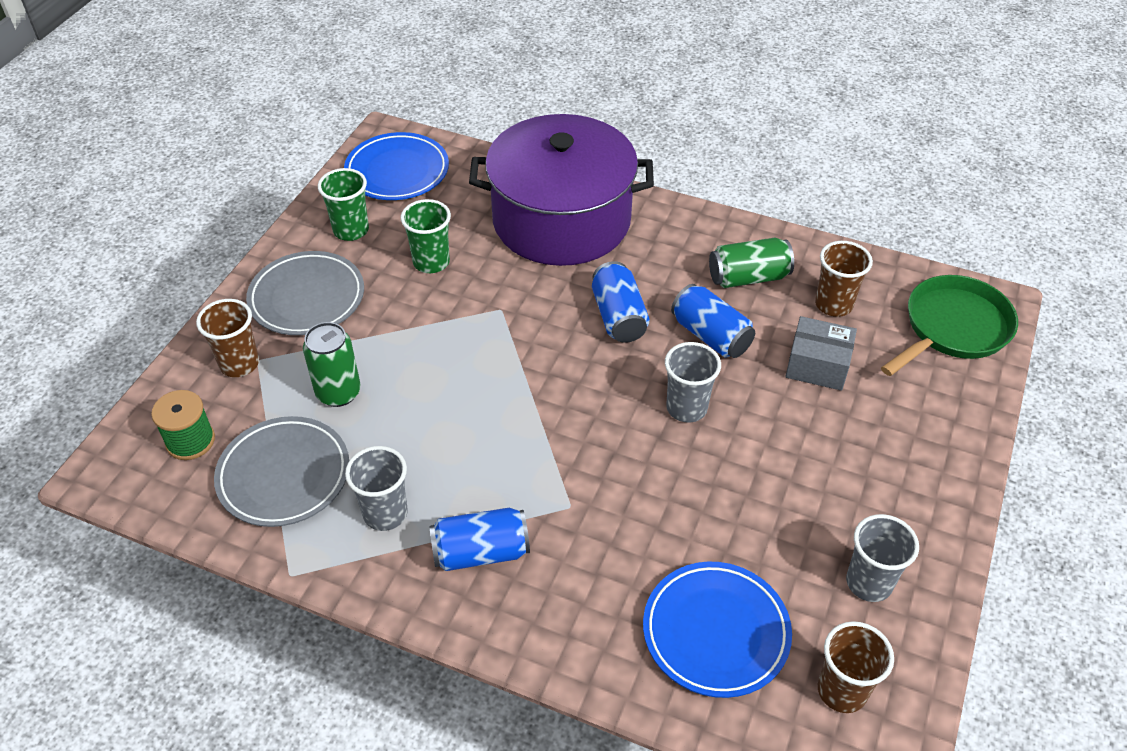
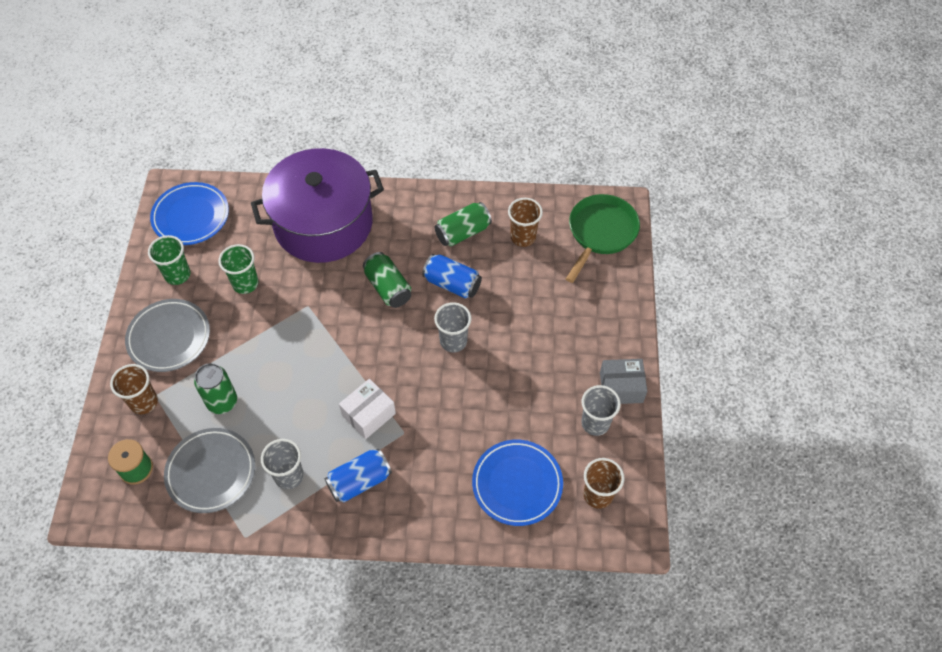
camera: 20 degrees left, 10 degrees up
blue can [592,261,650,343] -> green can [363,252,411,308]
grey box [785,316,857,391] -> grey box moved to [600,359,647,404]
none -> white box [339,379,396,439]

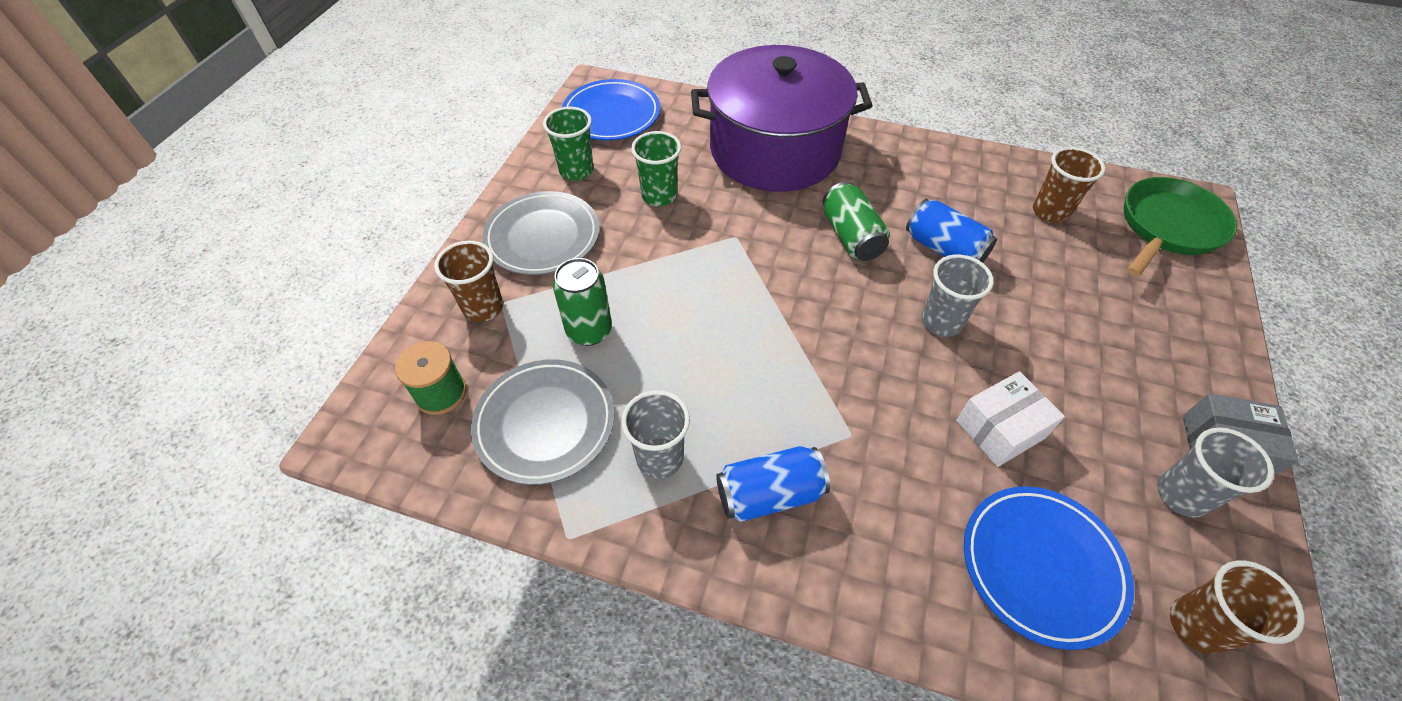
camera: 15 degrees right, 5 degrees down
white box [339,379,396,439] -> white box moved to [956,371,1065,467]
green can [435,202,492,247] -> none

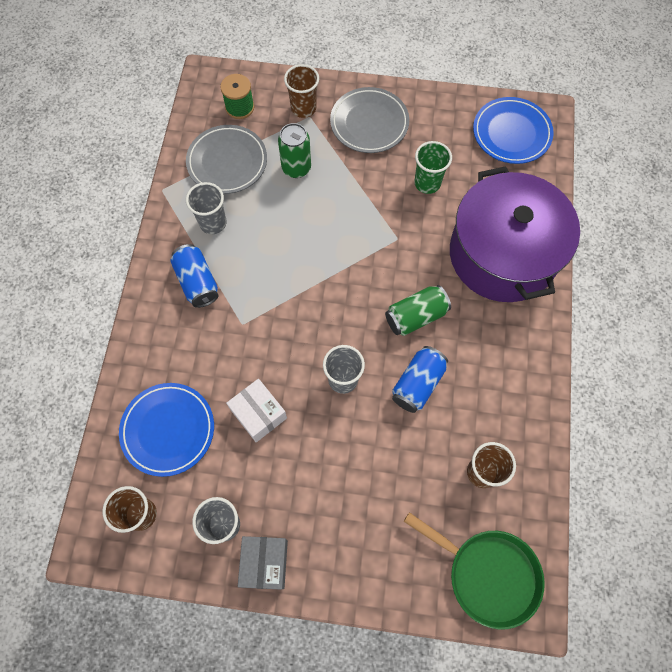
camera: 80 degrees right, 15 degrees up
green cup [543,107,594,181] -> none

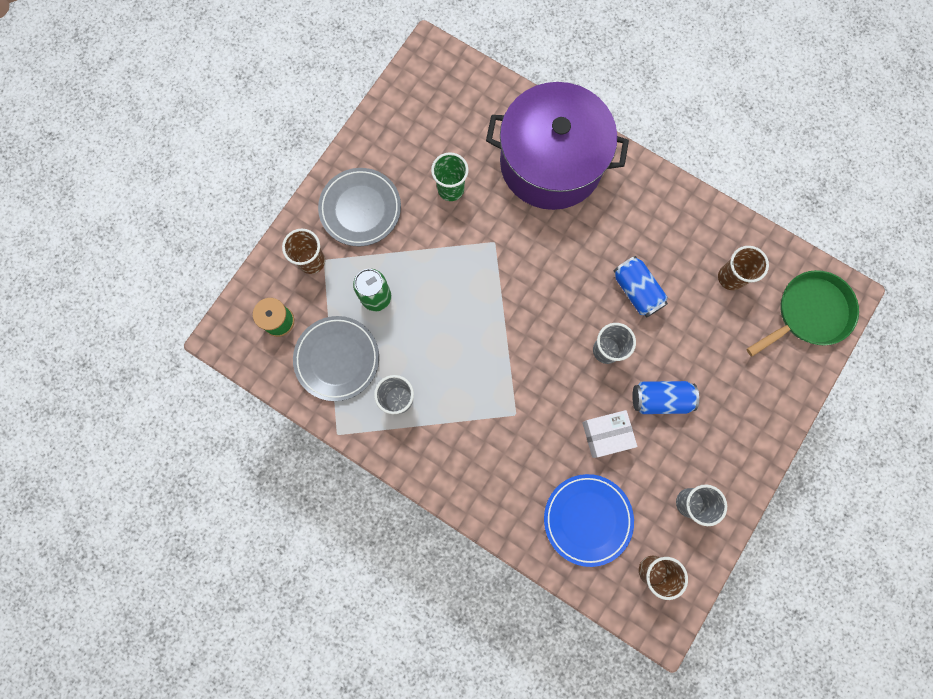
camera: 65 degrees left, 10 degrees up
blue can [170,244,218,308] -> blue can moved to [632,381,699,414]
grey box [238,536,288,590] -> none
green can [385,285,451,336] -> none
blue plate [473,97,554,164] -> none

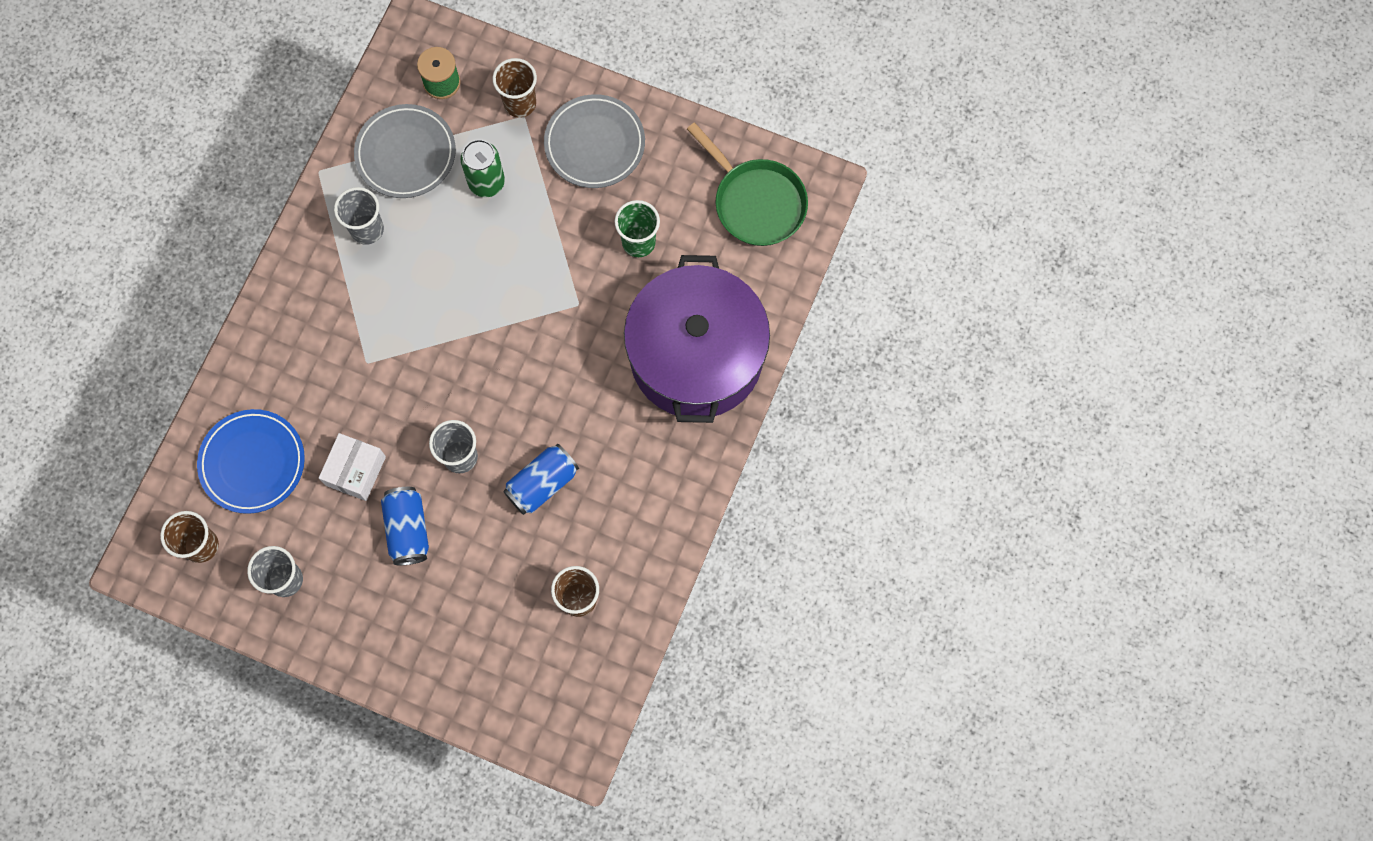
camera: 80 degrees right, 5 degrees down
white box [582,410,637,458] -> white box turned 45 degrees clockwise [319,433,386,501]
green pan [747,270,859,356] -> green pan moved to [687,122,808,246]

